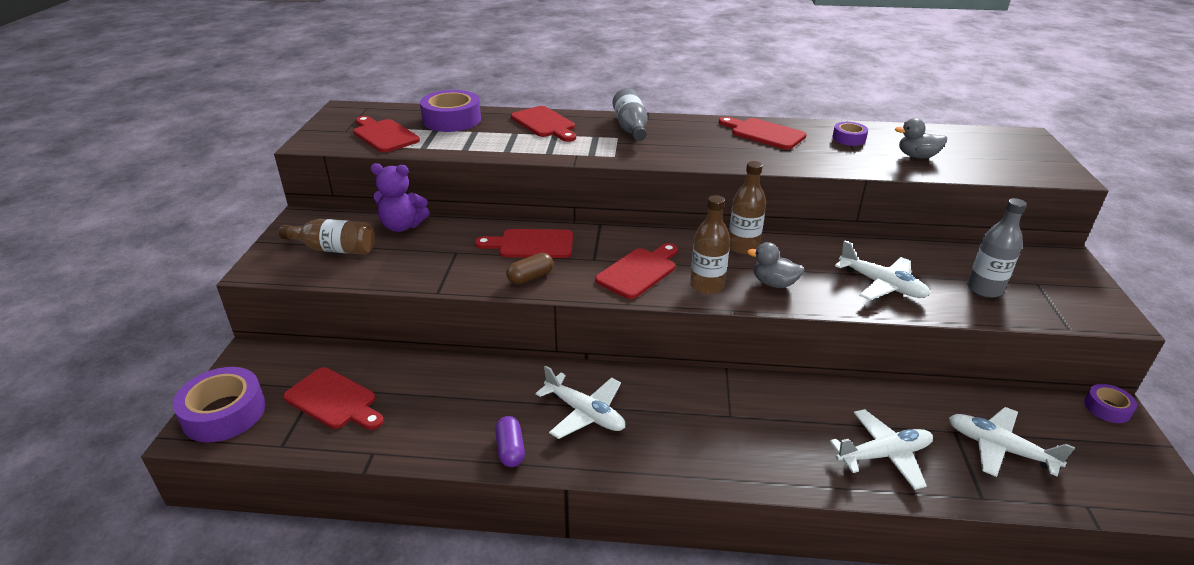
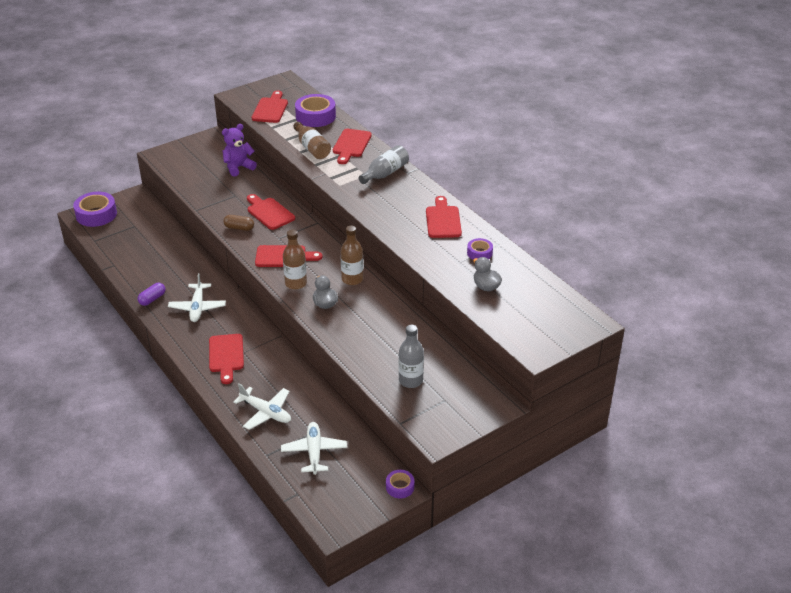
camera: 50 degrees right, 5 degrees up
brown bottle [279,219,375,255] -> brown bottle moved to [294,122,331,159]
red cutting board [283,367,384,430] -> red cutting board moved to [209,334,244,384]
purple teddy bear [370,163,430,232] -> purple teddy bear turned 90 degrees clockwise [222,124,257,177]
white plane [835,240,930,300] -> none

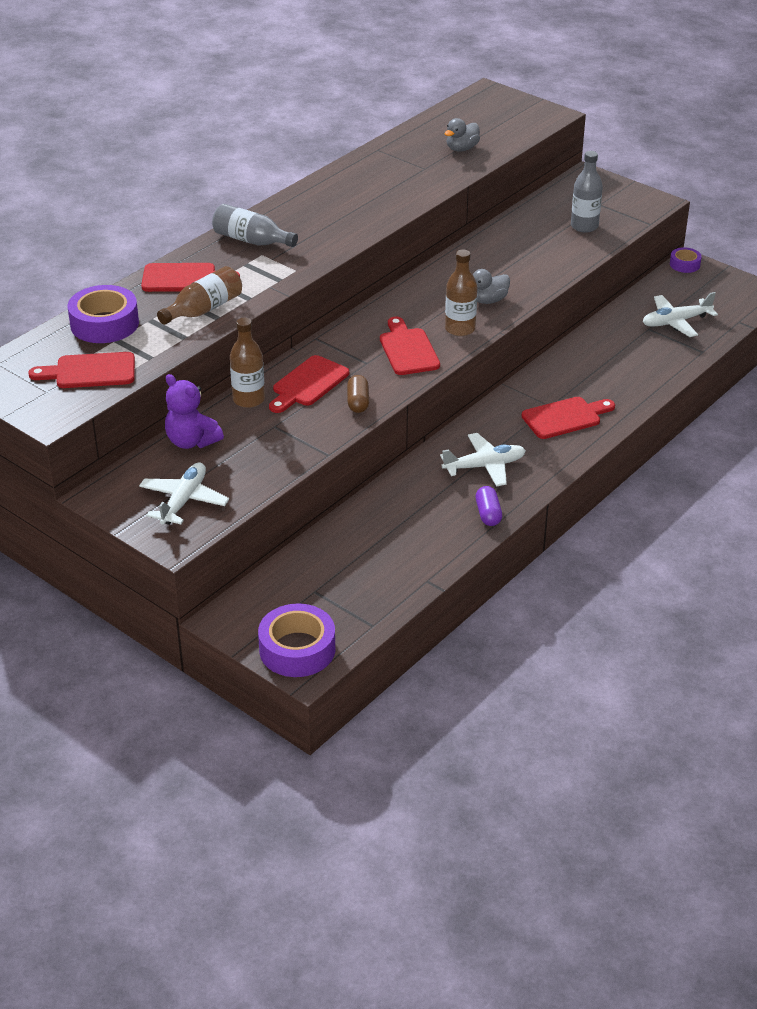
camera: 105 degrees left, 0 degrees up
purple capsule [138,283,165,306] -> purple capsule turned 60 degrees clockwise [475,486,502,526]
white plane [233,384,291,430] -> white plane moved to [139,462,229,525]
brown bottle [341,226,364,285] -> brown bottle moved to [230,318,265,408]
red cutting board [426,196,462,238] -> none
purple tape [467,238,493,260] -> none

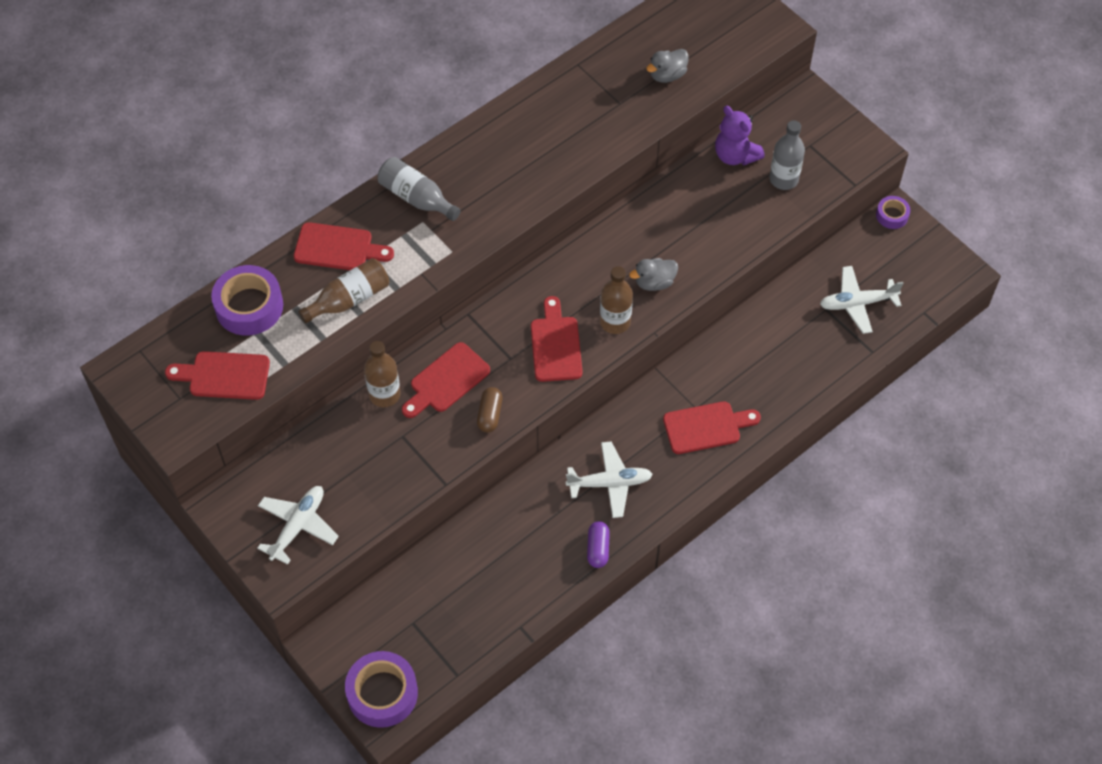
camera: 10 degrees right, 20 degrees up
purple teddy bear [165,374,224,449] -> purple teddy bear moved to [715,106,765,165]

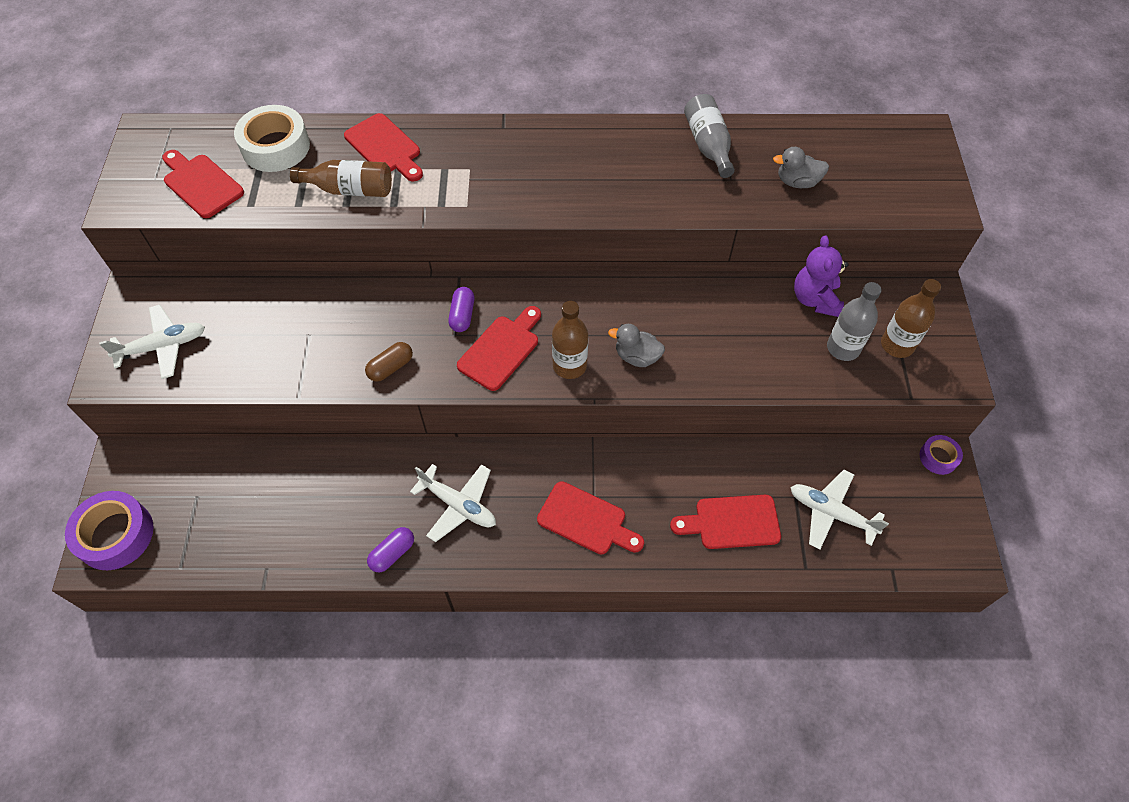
camera: 40 degrees right, 0 degrees up
purple tape [211,265,283,336] -> white tape [234,105,310,172]
brown bottle [364,341,401,407] -> brown bottle moved to [881,279,941,358]
grey bottle [378,157,461,221] -> grey bottle moved to [684,94,735,178]
red cutting board [402,342,490,418] -> red cutting board moved to [670,495,781,549]
none -> purple capsule [448,287,475,332]

